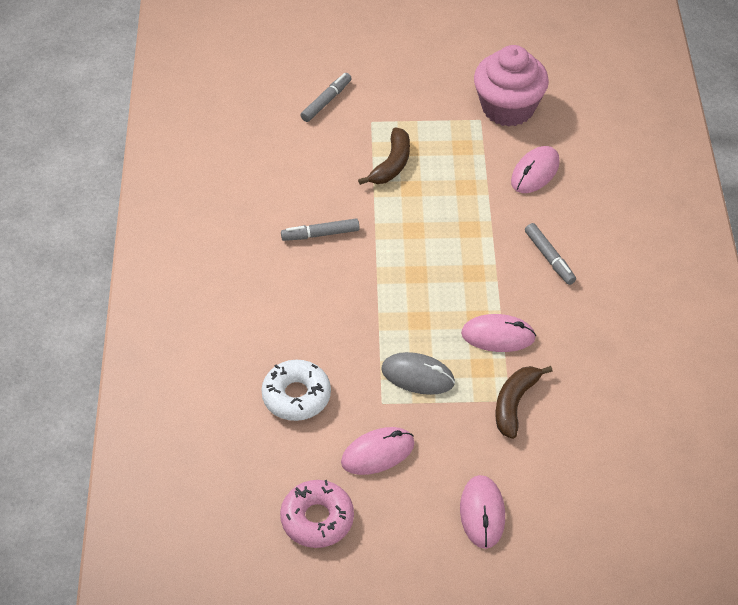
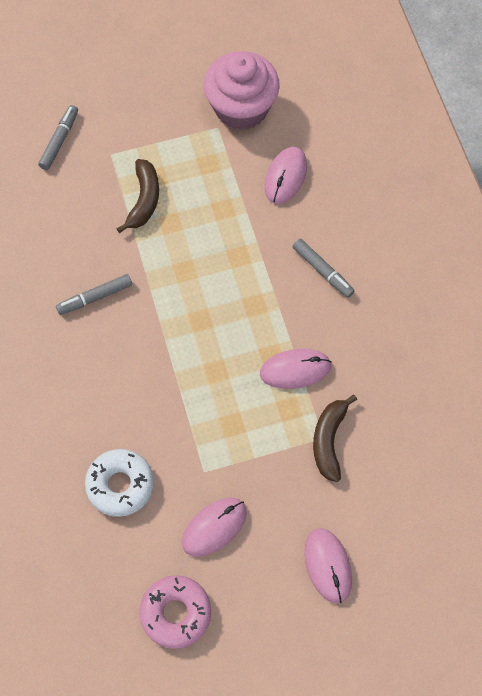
camera: 15 degrees left, 15 degrees up
grey mouse [381,352,455,395] -> none

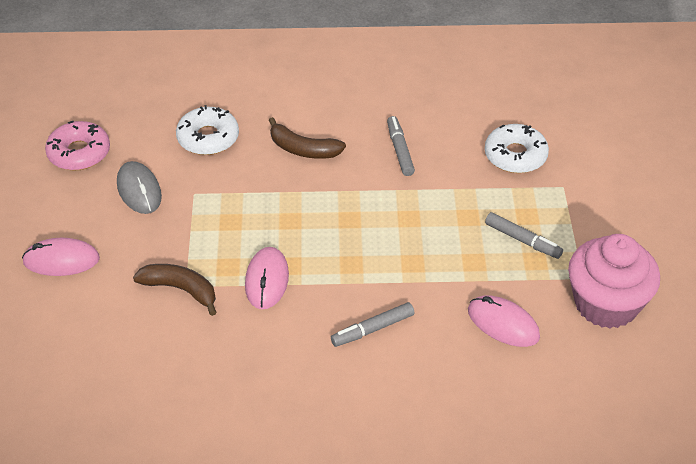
camera: 105 degrees right, 20 degrees down
grey marker [38,105,78,170] -> grey marker moved to [485,212,563,259]
brown banana [116,159,159,233] -> brown banana moved to [269,117,346,159]
pink mouse [182,498,247,557] -> grey mouse [117,161,162,214]
none -> white donut [485,124,549,173]

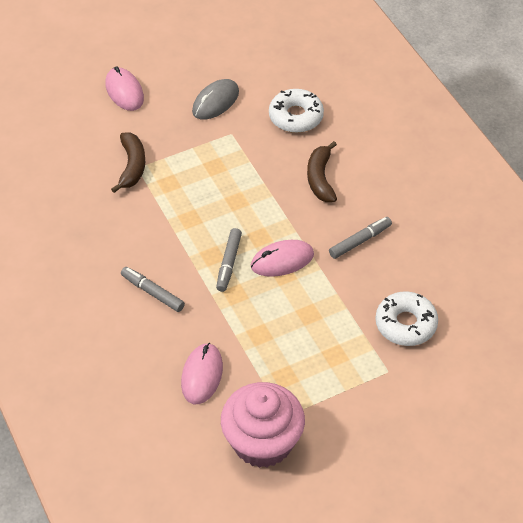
camera: 65 degrees right, 5 degrees up
pink donut [45,121,110,170] -> none
pink mouse [245,247,289,309] -> pink mouse moved to [251,240,314,277]
grey marker [485,212,563,259] -> grey marker moved to [216,228,242,292]

